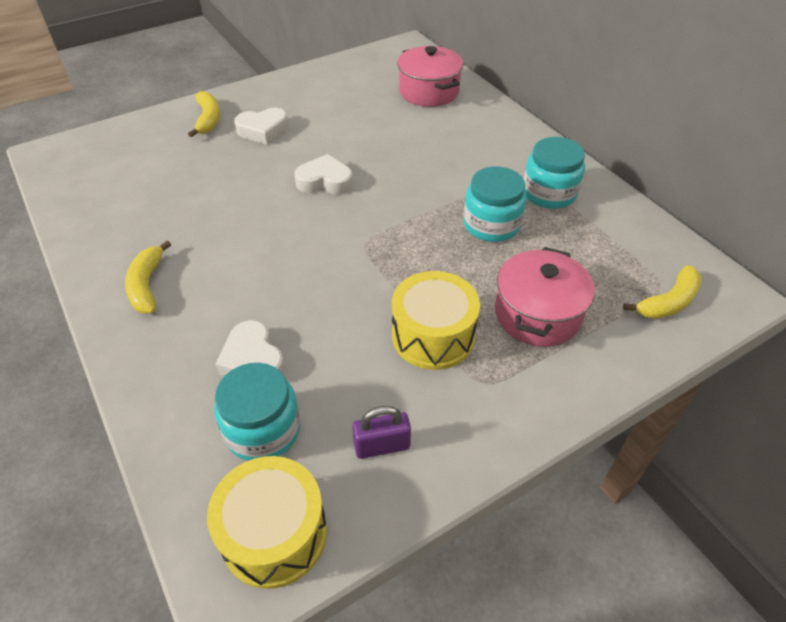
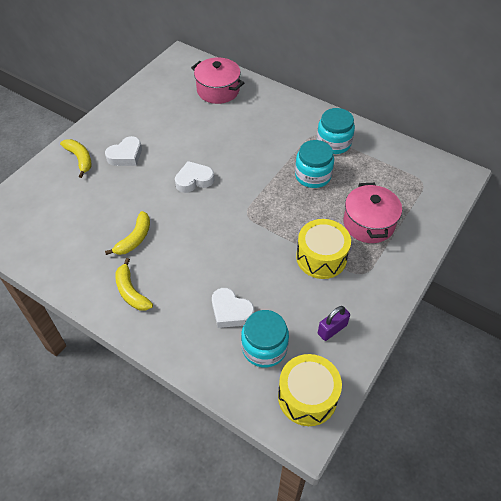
camera: 25 degrees left, 5 degrees up
yellow banana [623,265,702,319] -> yellow banana moved to [105,211,150,255]

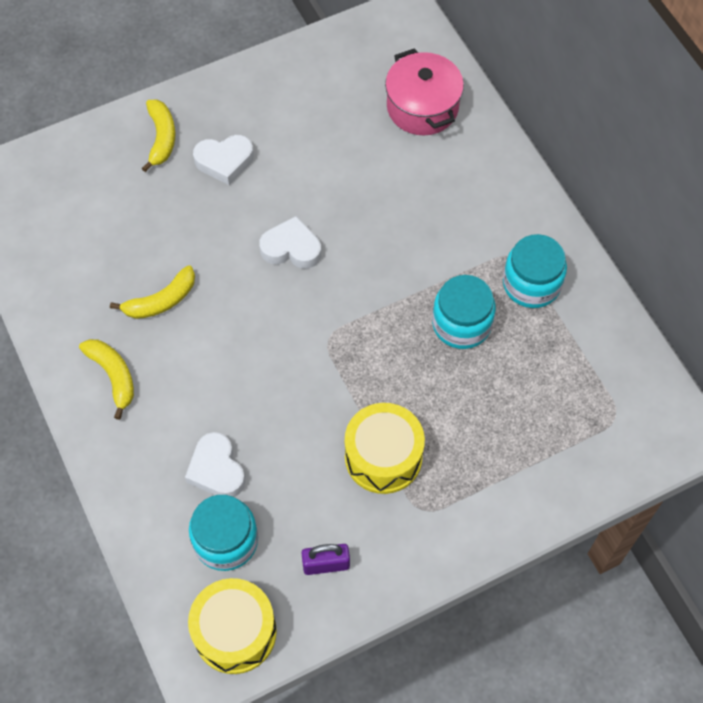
camera: 30 degrees right, 10 degrees up
yellow banana [115,258,153,311] -> yellow banana turned 150 degrees clockwise [79,339,134,420]
pink pot [343,183,402,243] -> none

